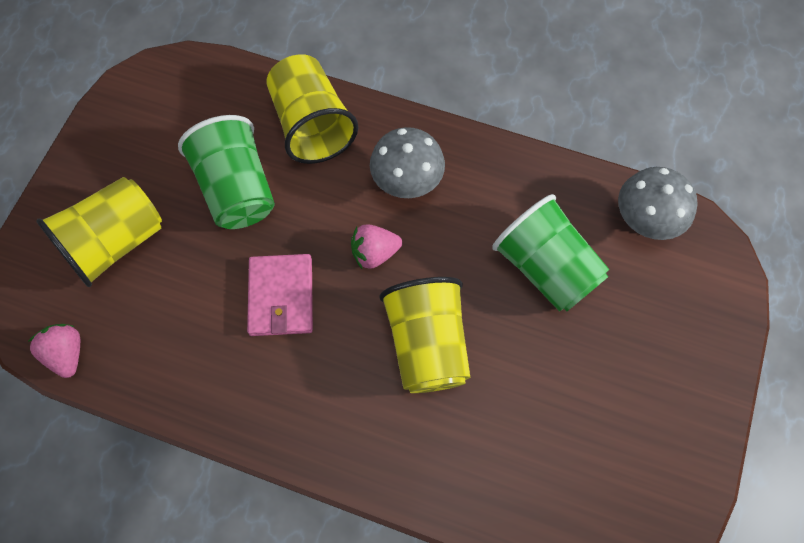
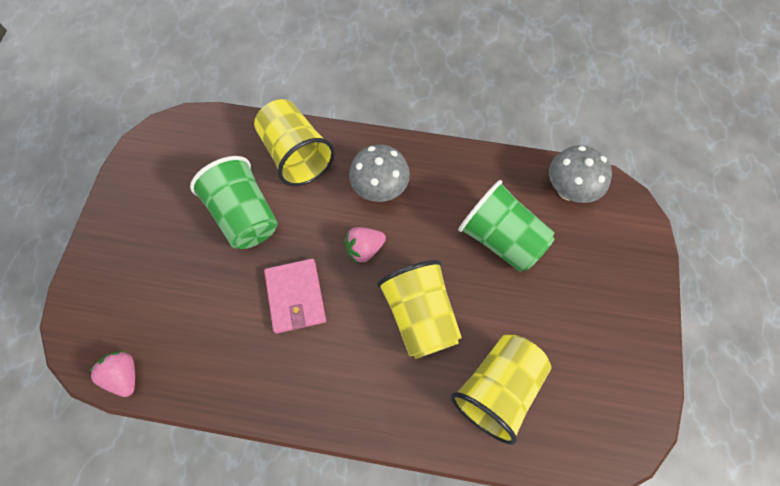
camera: 10 degrees left, 0 degrees up
yellow cup [36,177,162,287] -> yellow cup moved to [451,335,551,445]

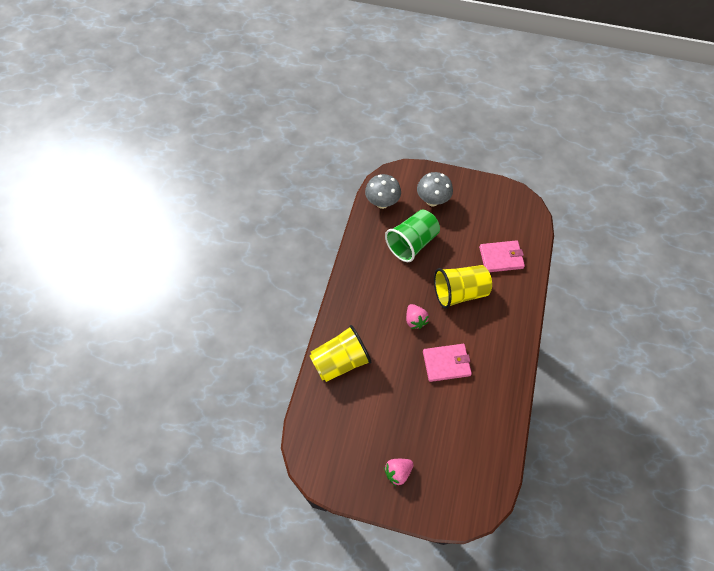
camera: 85 degrees left, 5 degrees down
pink strawberry [88,351,135,397] -> pink strawberry moved to [384,459,414,486]
green cup [190,156,278,249] -> none
grey mushroom [349,144,410,202] -> grey mushroom moved to [417,172,453,207]
yellow cup [451,335,551,445] -> pink wallet [479,240,525,272]

